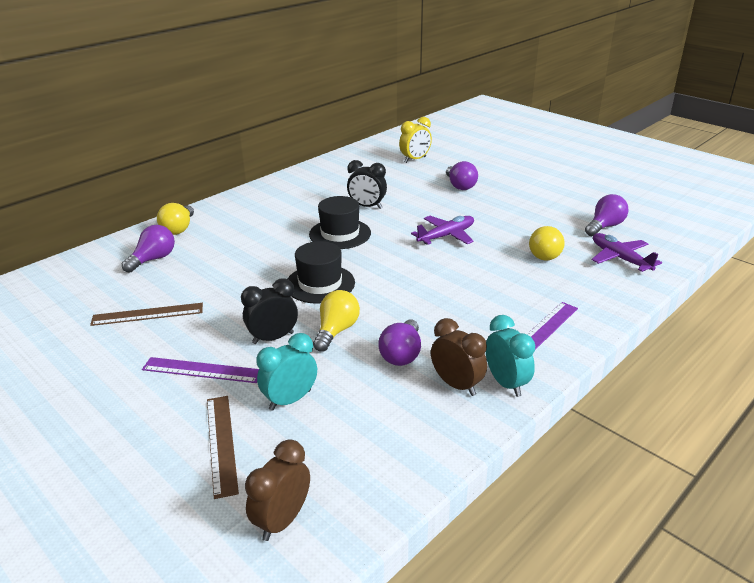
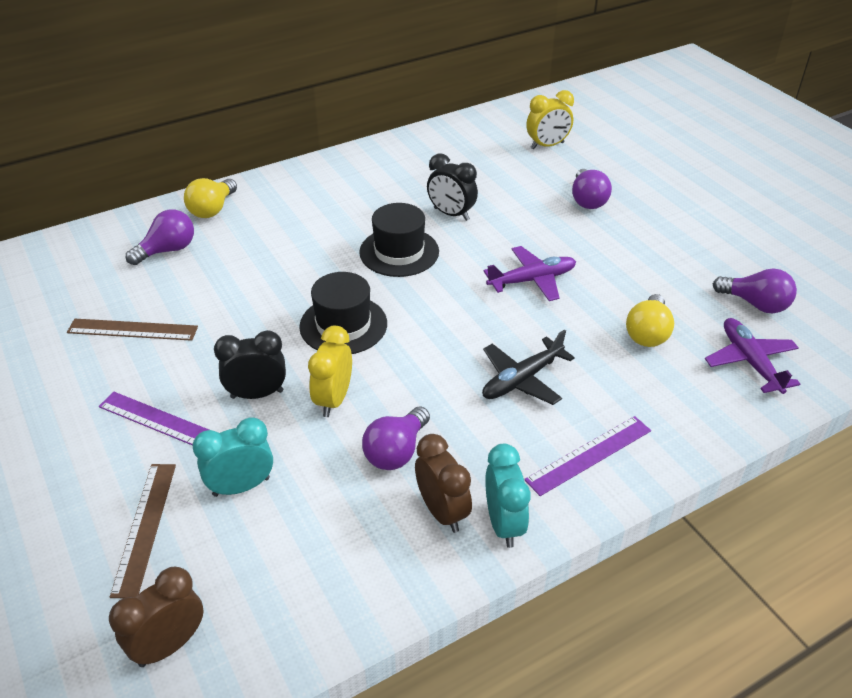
camera: 15 degrees right, 10 degrees up
yellow light bulb [313,290,360,352] -> yellow clock [308,326,352,417]
purple light bulb [585,194,629,236] -> purple light bulb turned 60 degrees clockwise [713,269,797,313]
none -> black plane [482,329,575,405]

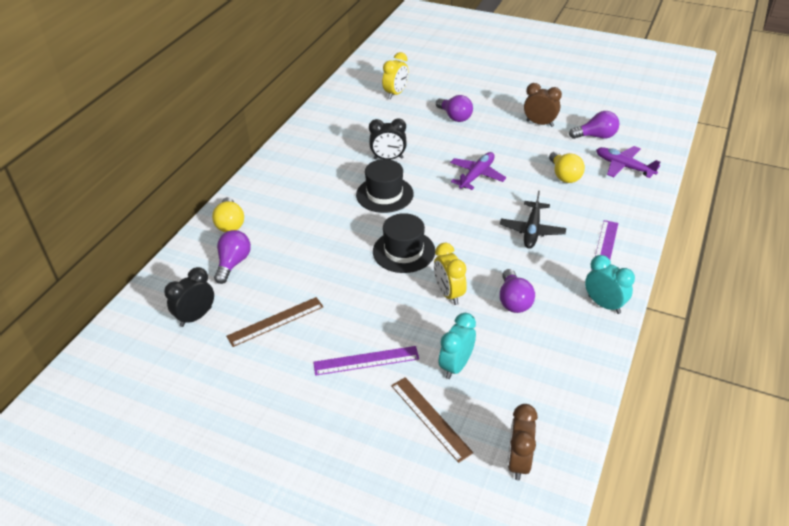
camera: 35 degrees left, 0 degrees up
black clock [214,330,286,399] -> black clock moved to [164,267,214,327]
brown clock [415,434,472,533] -> brown clock moved to [524,83,562,127]

